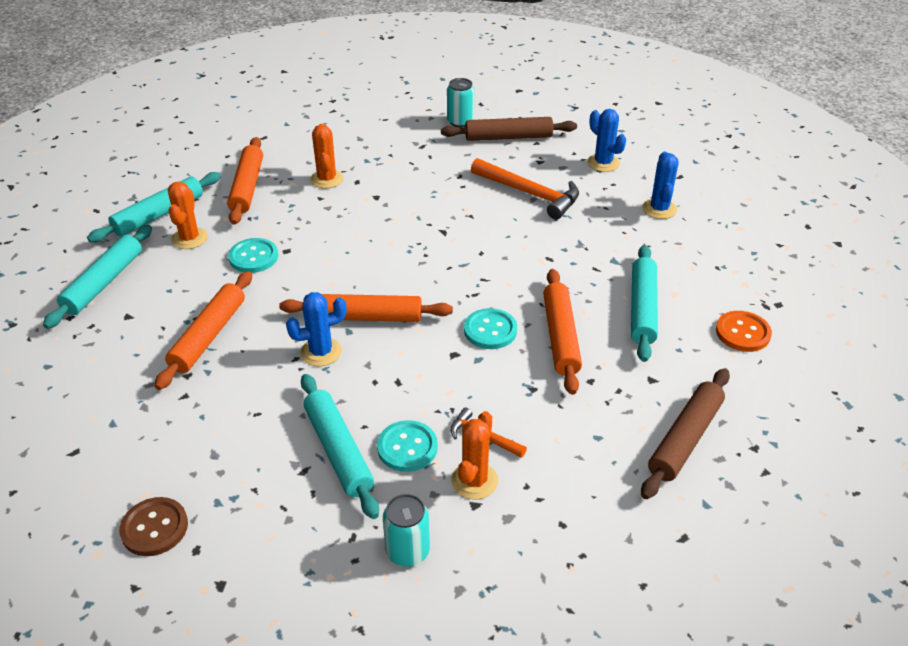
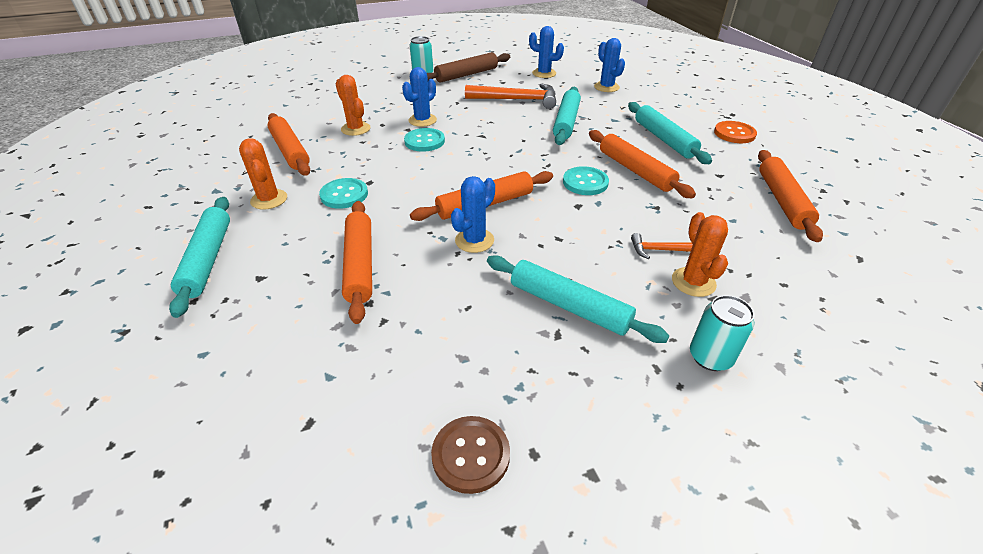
camera: 30 degrees left, 0 degrees up
turquoise rolling pin [87,172,221,242] -> turquoise rolling pin moved to [553,87,581,145]
turquoise button [377,420,438,472] -> turquoise button moved to [404,128,445,152]
brown rolling pin [641,368,730,499] -> orange rolling pin [758,150,823,242]
none -> blue cactus [402,67,437,127]

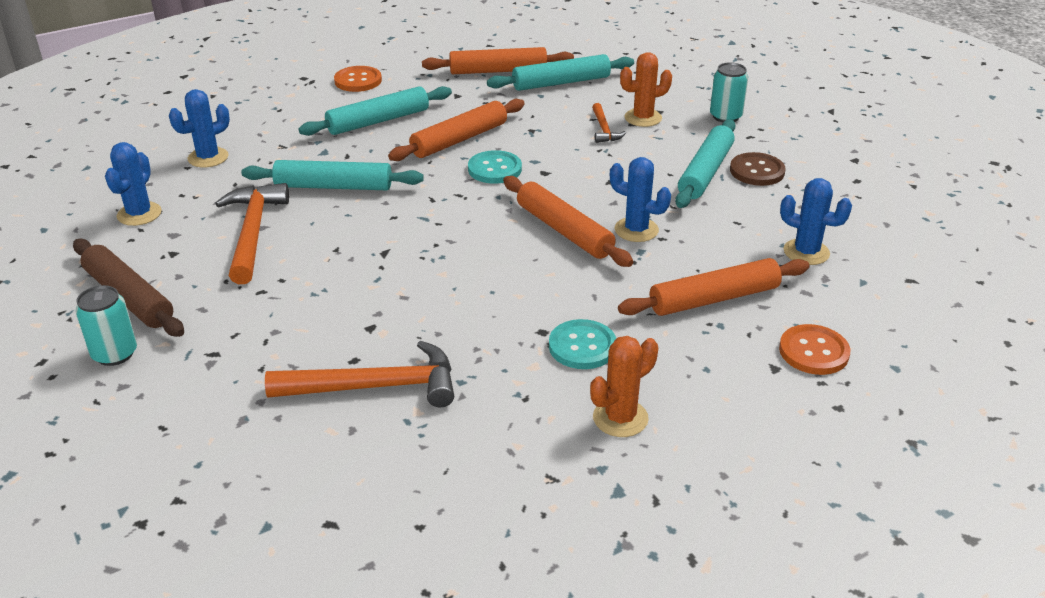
camera: 100 degrees left, 5 degrees down
turquoise rolling pin [169,197,230,318] -> turquoise rolling pin moved to [487,54,634,91]
orange rolling pin [268,113,310,176] -> none
orange cactus [336,75,370,136] -> orange hammer [265,341,454,407]
blue cactus [402,67,437,127] -> blue cactus moved to [780,178,852,265]
turquoise button [404,128,445,152] -> none
brown button [431,416,510,494] -> brown button moved to [730,152,786,186]
none -> orange button [779,324,850,375]

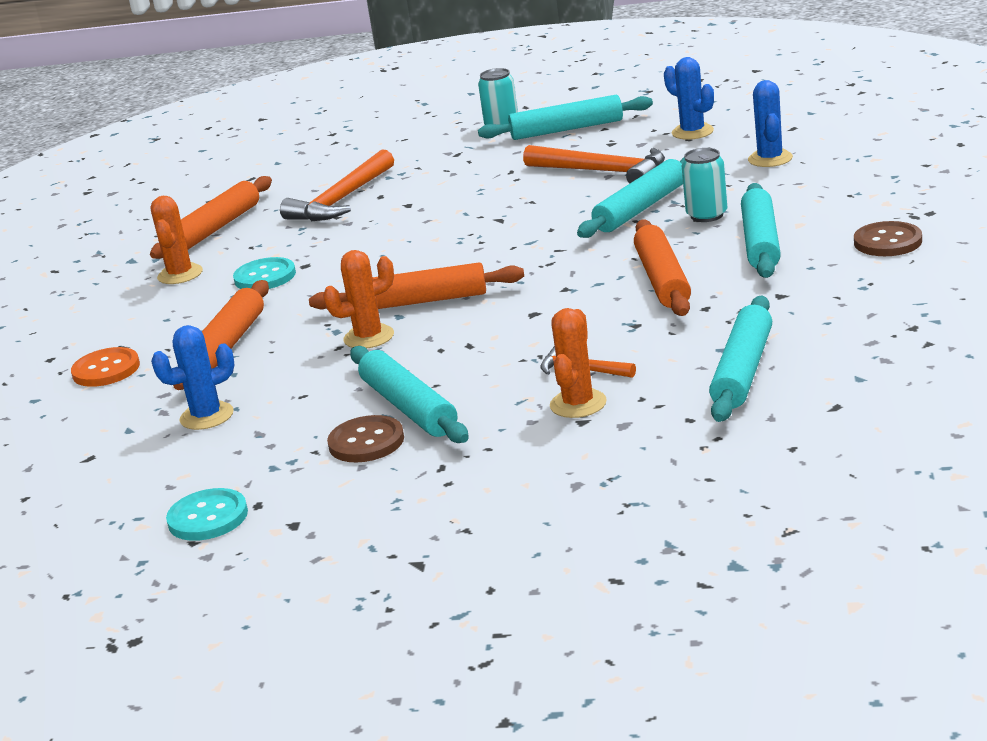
camera: 130 degrees right, 10 degrees down
brown rolling pin [73,239,184,337] -> turquoise rolling pin [478,95,653,140]
orange button [334,66,382,92] -> brown button [854,221,922,256]
orange rolling pin [422,47,574,74] -> orange rolling pin moved to [150,176,272,259]
turquoise button [468,150,522,184] -> turquoise button moved to [166,488,248,541]
blue cactus [610,157,671,242] -> orange cactus [323,250,394,349]
turquoise can [710,62,748,122] -> turquoise can moved to [682,148,727,222]

